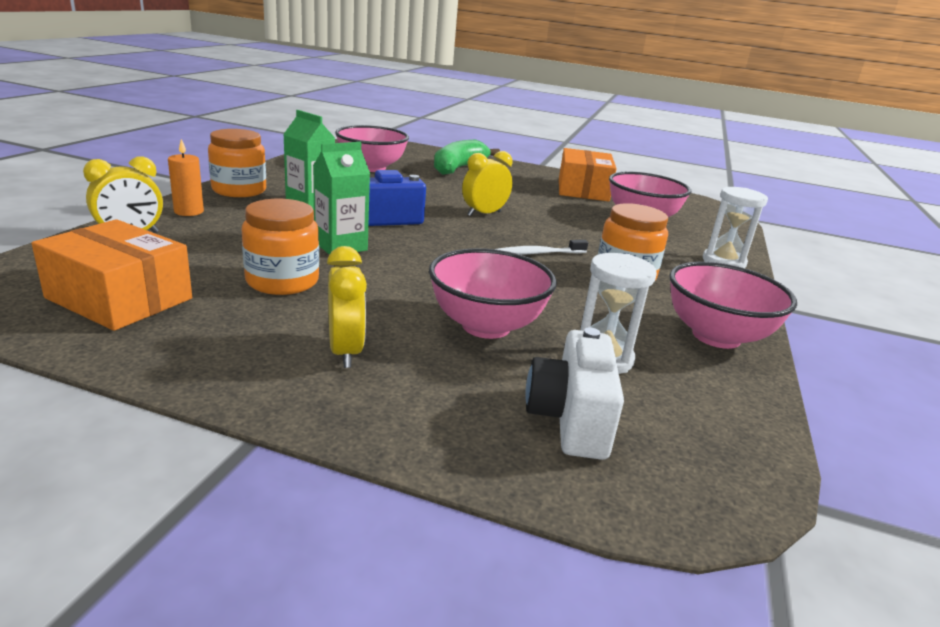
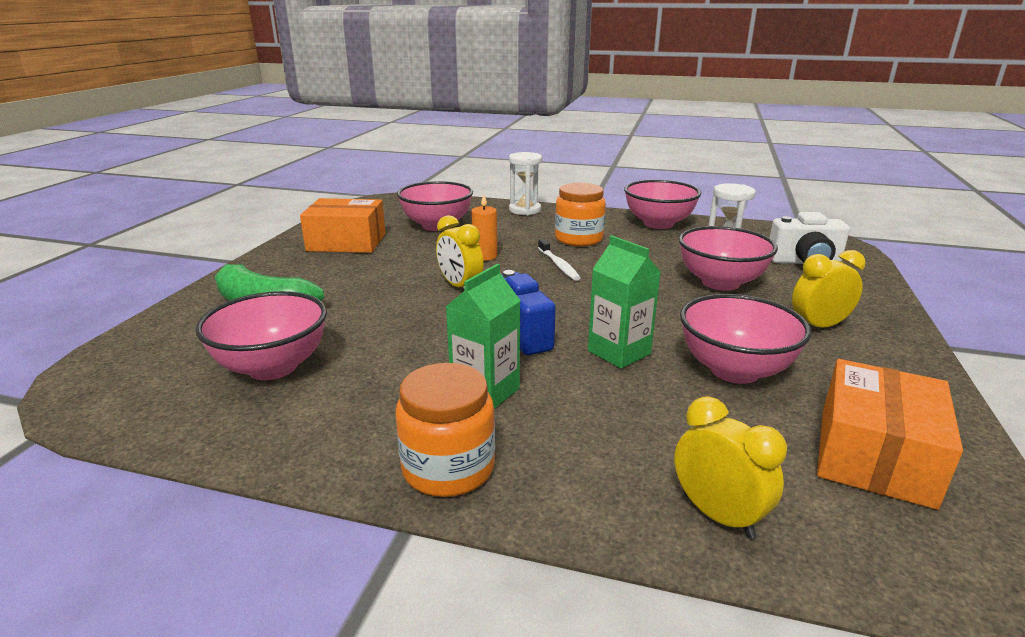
camera: 90 degrees left, 0 degrees up
orange candle [168,139,204,216] -> orange candle moved to [471,194,497,261]
orange jar [242,199,319,295] -> pink bowl [680,294,811,384]

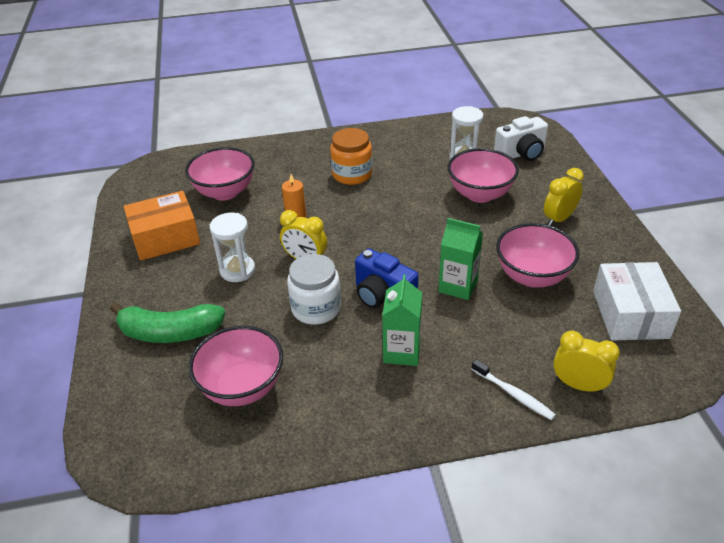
camera: 25 degrees left, 15 degrees up
orange jar [395,363,495,497] -> none
white hourglass [509,152,542,215] -> white hourglass moved to [210,213,255,282]
white toothbrush [538,239,581,281] -> white toothbrush moved to [471,359,556,420]
pink bowl [624,180,701,229] -> none
orange box [817,359,963,510] -> white box [593,262,681,341]
none -> white jar [287,254,341,325]

